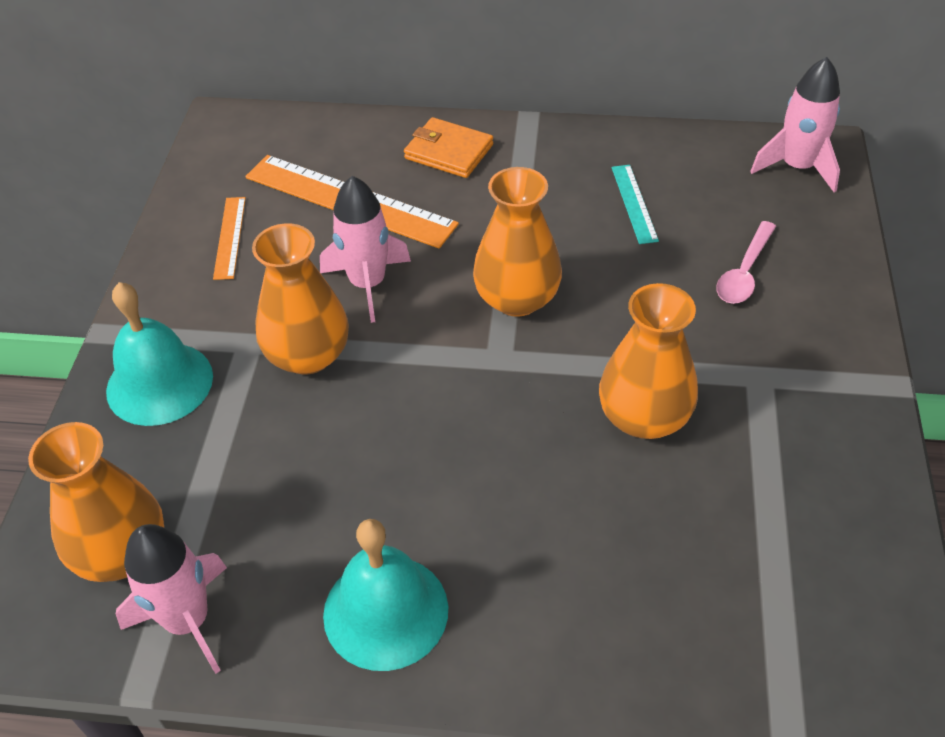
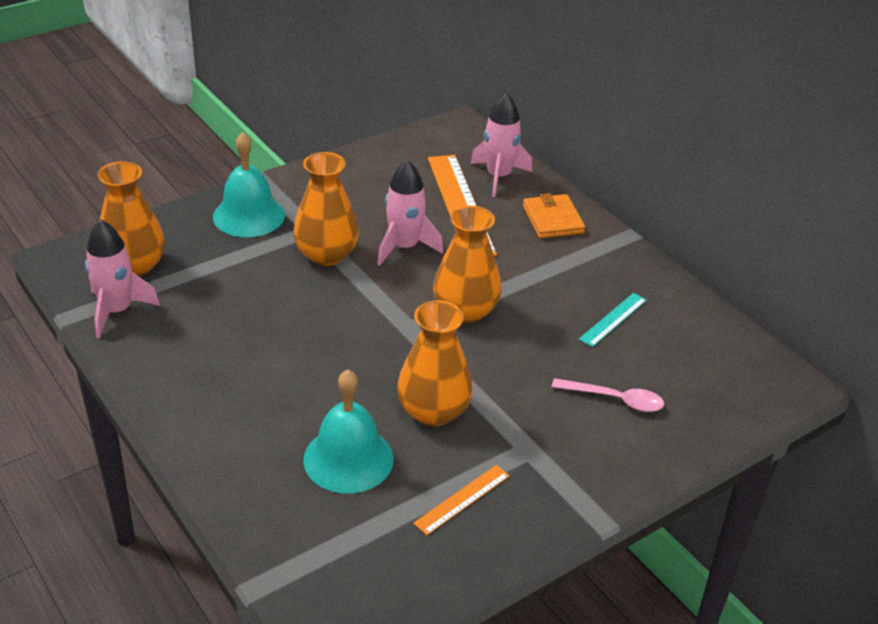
camera: 45 degrees right, 10 degrees down
orange ruler [213,197,246,280] -> orange ruler moved to [413,465,510,535]
turquoise bell [323,519,448,671] -> turquoise bell moved to [303,369,394,494]
pink spoon [716,221,776,304] -> pink spoon turned 150 degrees counterclockwise [552,378,664,412]
pink rocket [750,57,840,192] -> pink rocket moved to [470,93,532,197]

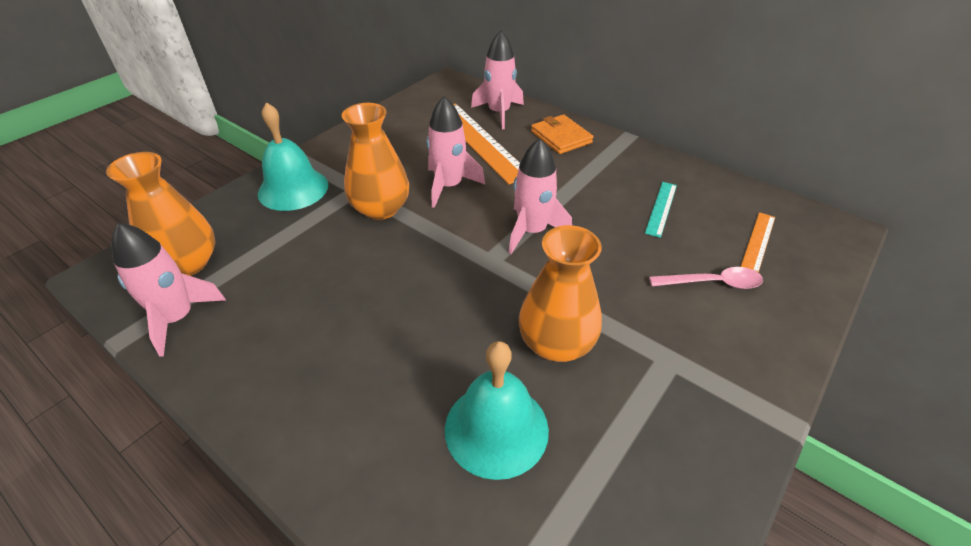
camera: 15 degrees left, 5 degrees up
orange ruler [413,465,510,535] -> orange ruler moved to [741,212,775,273]
orange vase [433,205,501,323] -> pink rocket [508,138,572,254]

